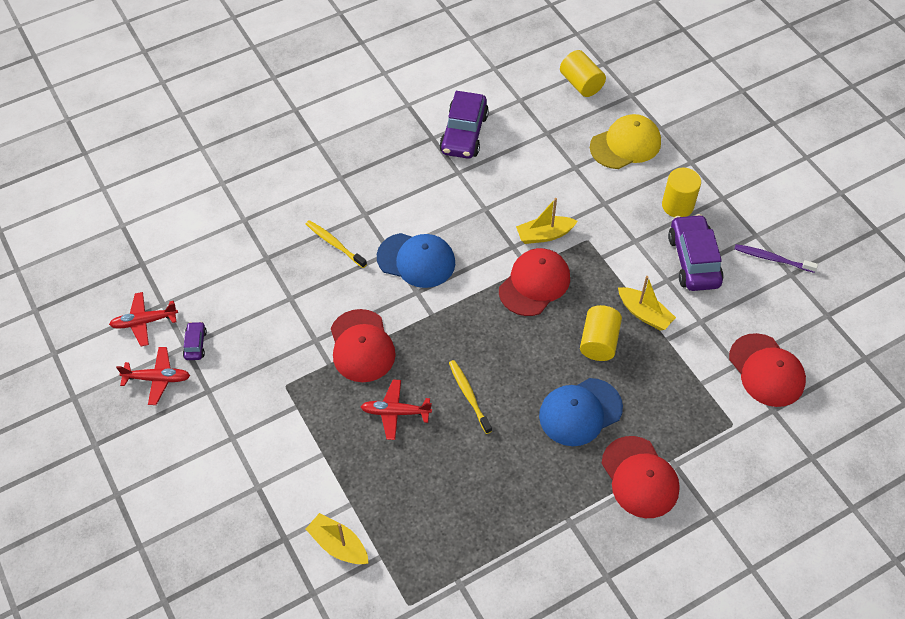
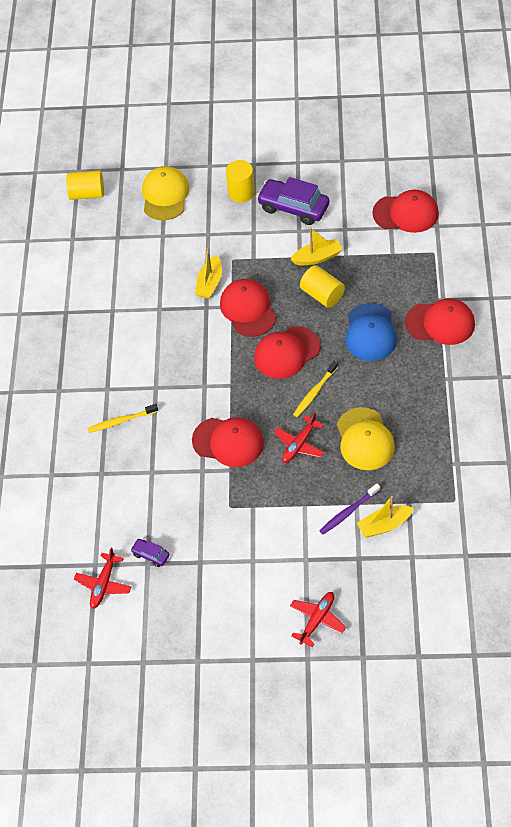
camera: 55 degrees left, 0 degrees up
red plane [116,347,190,405] -> red plane moved to [290,592,346,647]
blue cap [377,233,455,288] -> none
purple car [439,91,489,159] -> none
yellow toothbrush [449,360,492,434] -> yellow toothbrush turned 60 degrees counterclockwise [293,361,338,417]
purple toothbrush [734,244,818,273] -> purple toothbrush moved to [319,483,380,534]
none -> red cap [254,326,320,379]
none -> yellow cap [337,407,395,470]

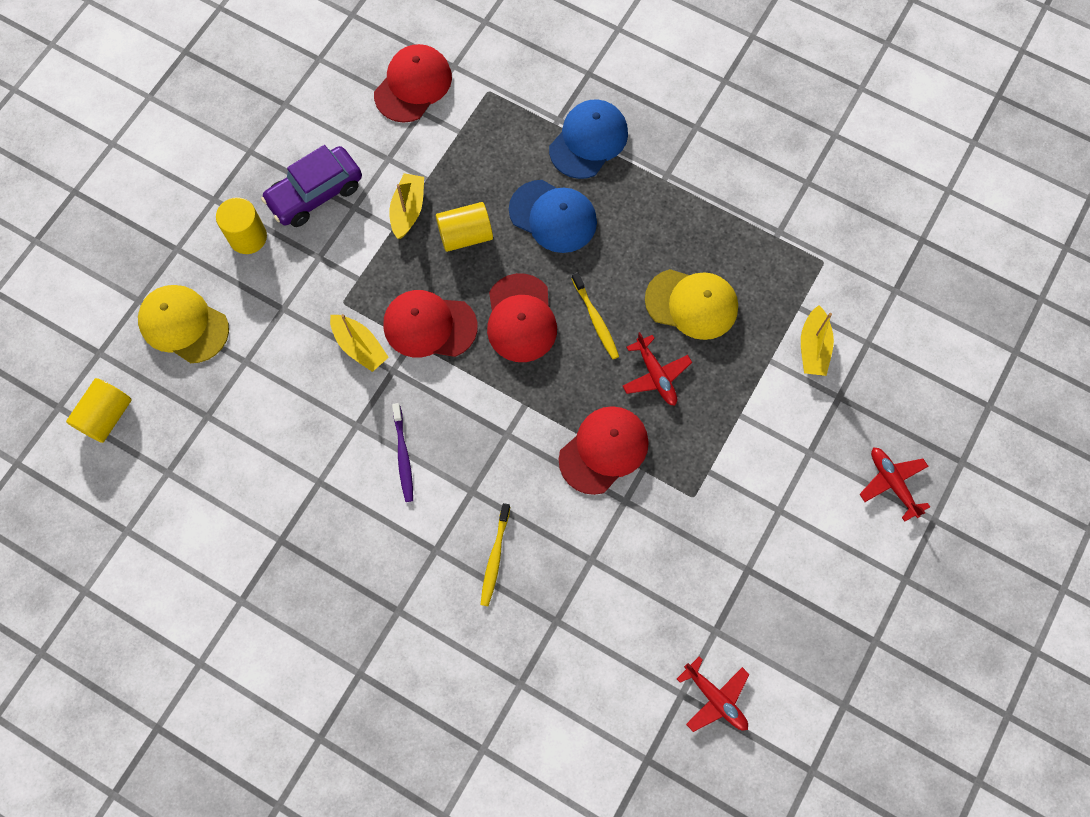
camera: 65 degrees left, 15 degrees up
purple car [131,539,170,567] -> none
purple toothbrush [319,483,380,534] -> purple toothbrush moved to [392,403,413,502]
red cap [405,299,475,345] -> blue cap [549,99,628,179]

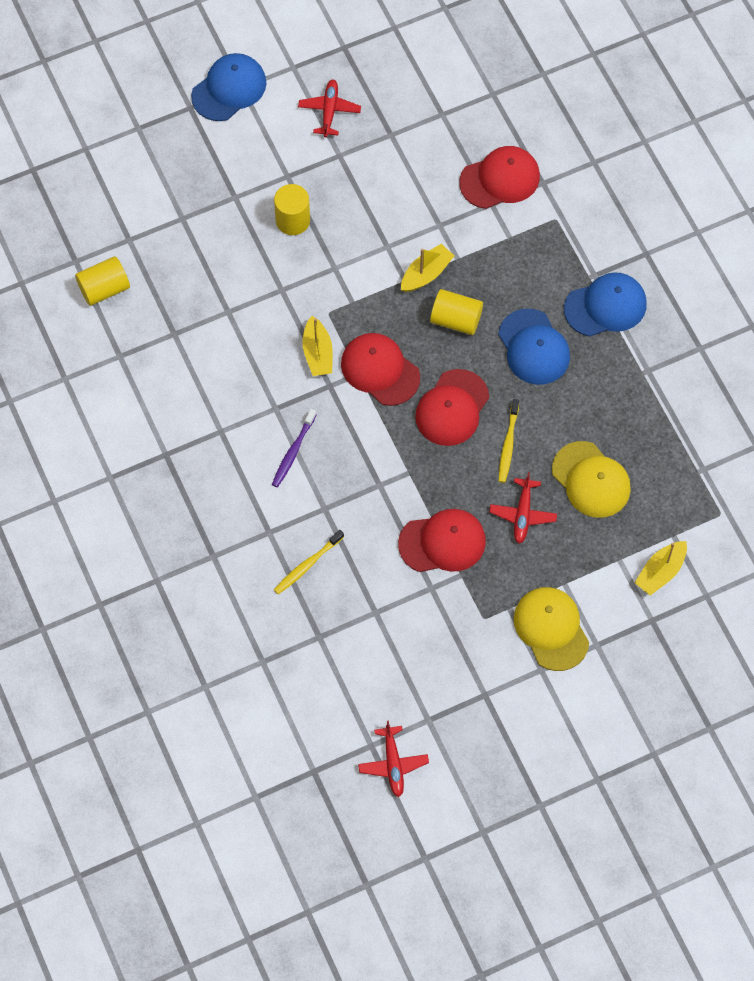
camera: 35 degrees right, 5 degrees down
yellow cap [138,285,229,363] -> yellow cap moved to [514,587,589,671]
purple car [261,145,362,227] -> none
red plane [860,448,930,522] -> red plane moved to [298,79,361,137]
none -> blue cap [191,53,267,121]

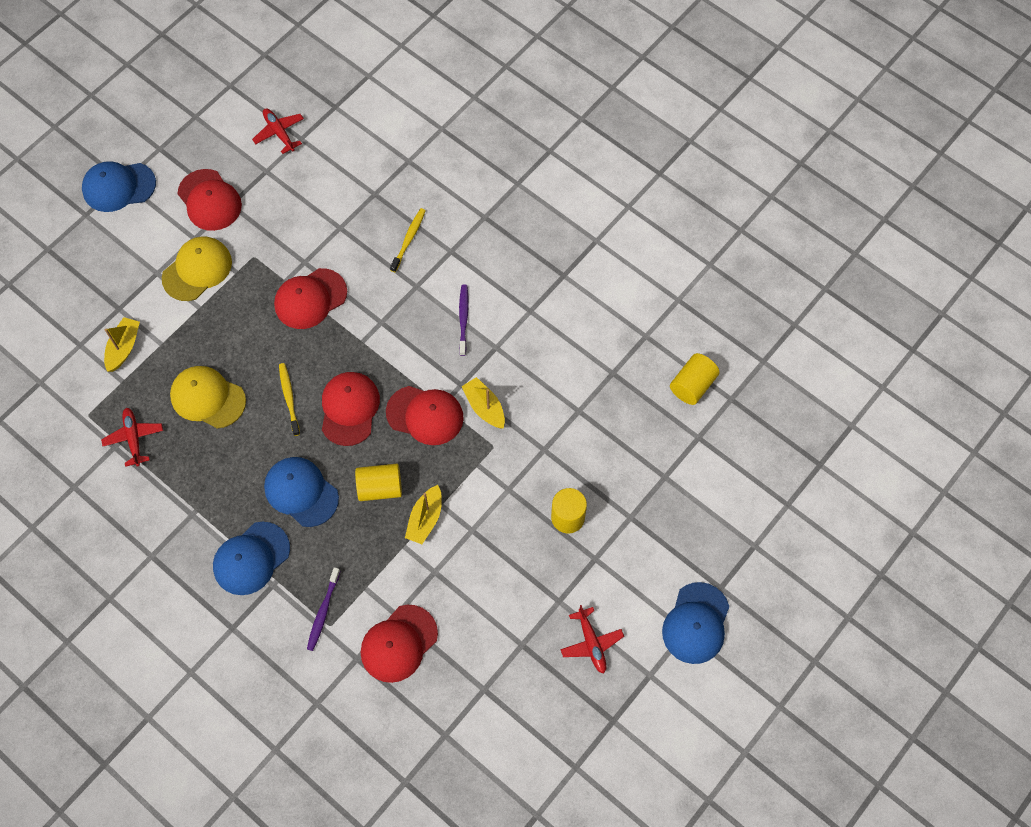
camera: 155 degrees right, 0 degrees up
red plane [489,472,557,544] -> red plane moved to [101,408,163,467]
yellow cap [514,587,589,671] -> yellow cap turned 90 degrees counterclockwise [162,236,232,301]
none -> blue cap [82,161,156,212]
none -> red cap [178,169,242,231]
none -> purple toothbrush [307,567,340,651]

